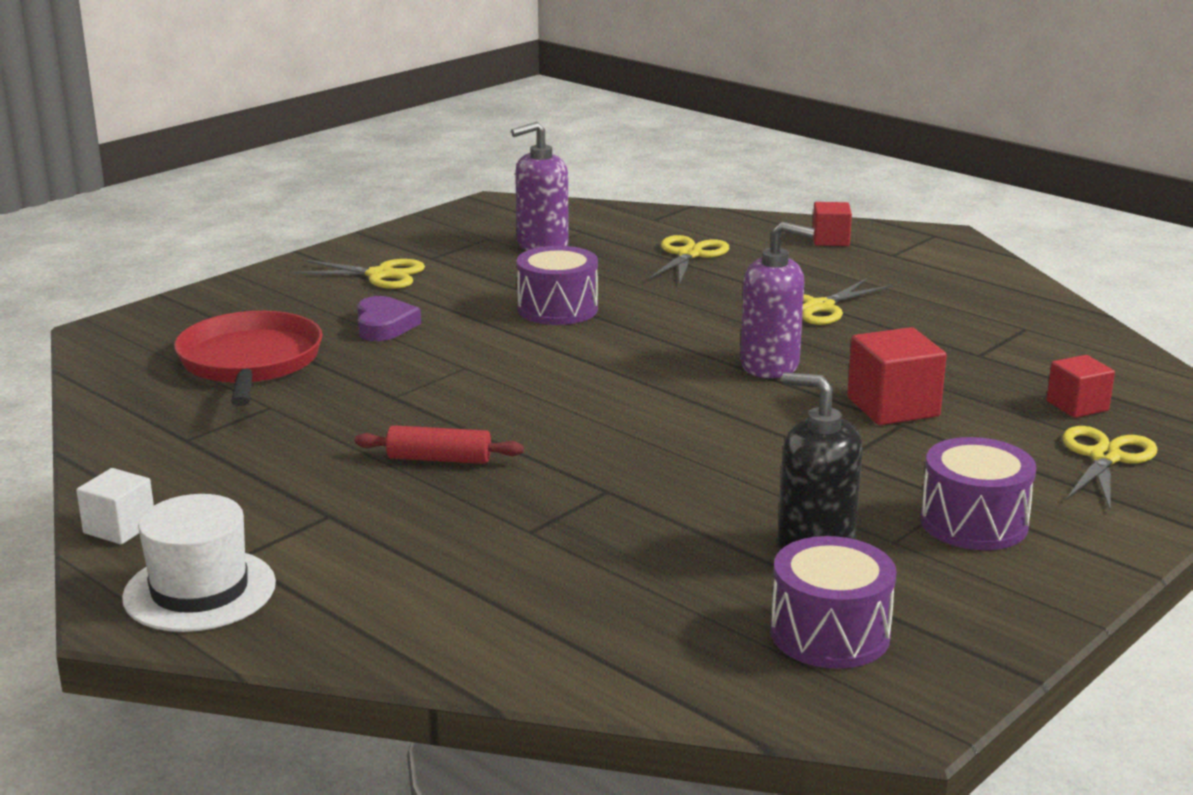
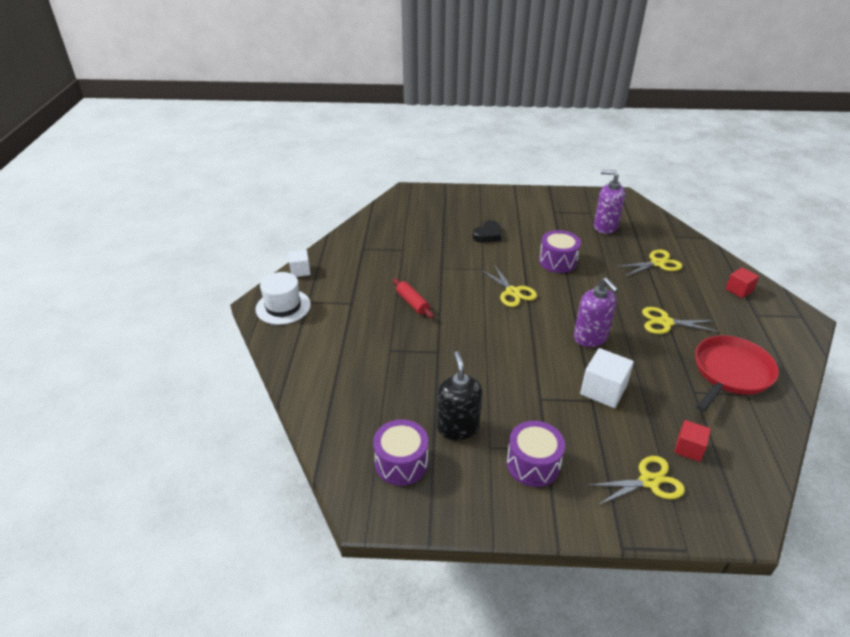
camera: 50 degrees right, 15 degrees up
red pan [174,311,322,406] -> red pan moved to [695,335,779,412]
yellow scissors [291,259,425,289] -> yellow scissors moved to [480,265,537,307]
purple heart [357,296,421,341] -> black heart [473,220,501,243]
red cube [847,327,947,425] -> white cube [580,348,634,408]

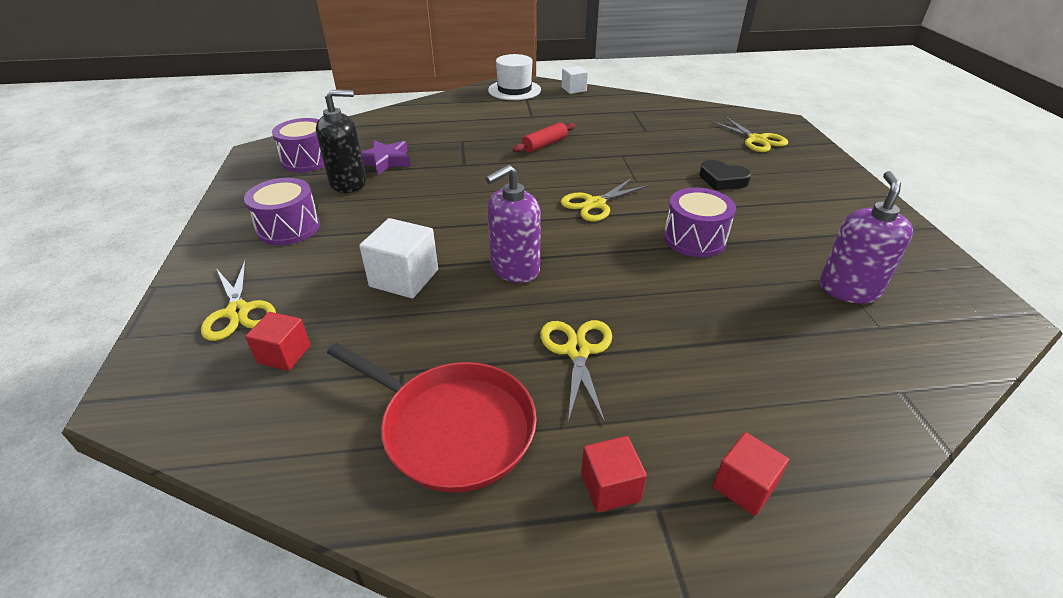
camera: 80 degrees right, 0 degrees up
yellow scissors [616,250,682,276] -> yellow scissors moved to [711,116,788,152]
none -> purple star [361,140,411,175]
none -> red cube [581,436,647,513]

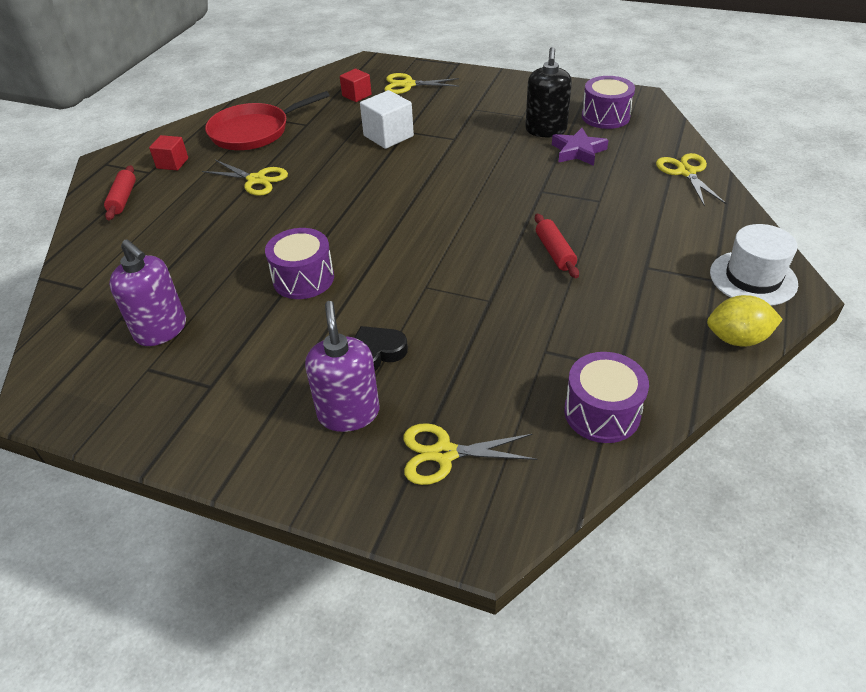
camera: 120 degrees right, 5 degrees up
purple drum [244,178,320,245] -> purple drum moved to [564,352,649,443]
purple soap dispenser [485,165,541,283] -> purple soap dispenser moved to [305,301,379,432]
yellow scissors [561,178,649,221] -> yellow scissors moved to [656,153,727,207]
white cube [562,66,588,94] -> yellow lemon [707,295,783,347]
red cube [713,432,789,516] -> red rolling pin [104,165,136,220]

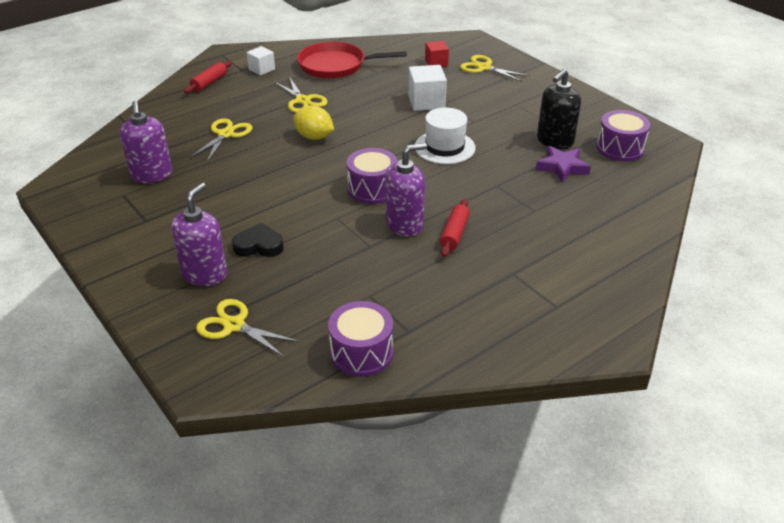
camera: 30 degrees right, 5 degrees down
red cube [149,135,188,170] -> white cube [247,46,275,76]
purple drum [265,228,334,299] -> purple drum moved to [347,148,398,204]
yellow scissors [656,153,727,207] -> yellow scissors moved to [189,118,253,162]
yellow lemon [707,295,783,347] -> yellow lemon moved to [293,106,334,140]
white hat [710,224,798,306] -> white hat moved to [415,107,476,164]
none -> purple soap dispenser [385,143,427,236]

